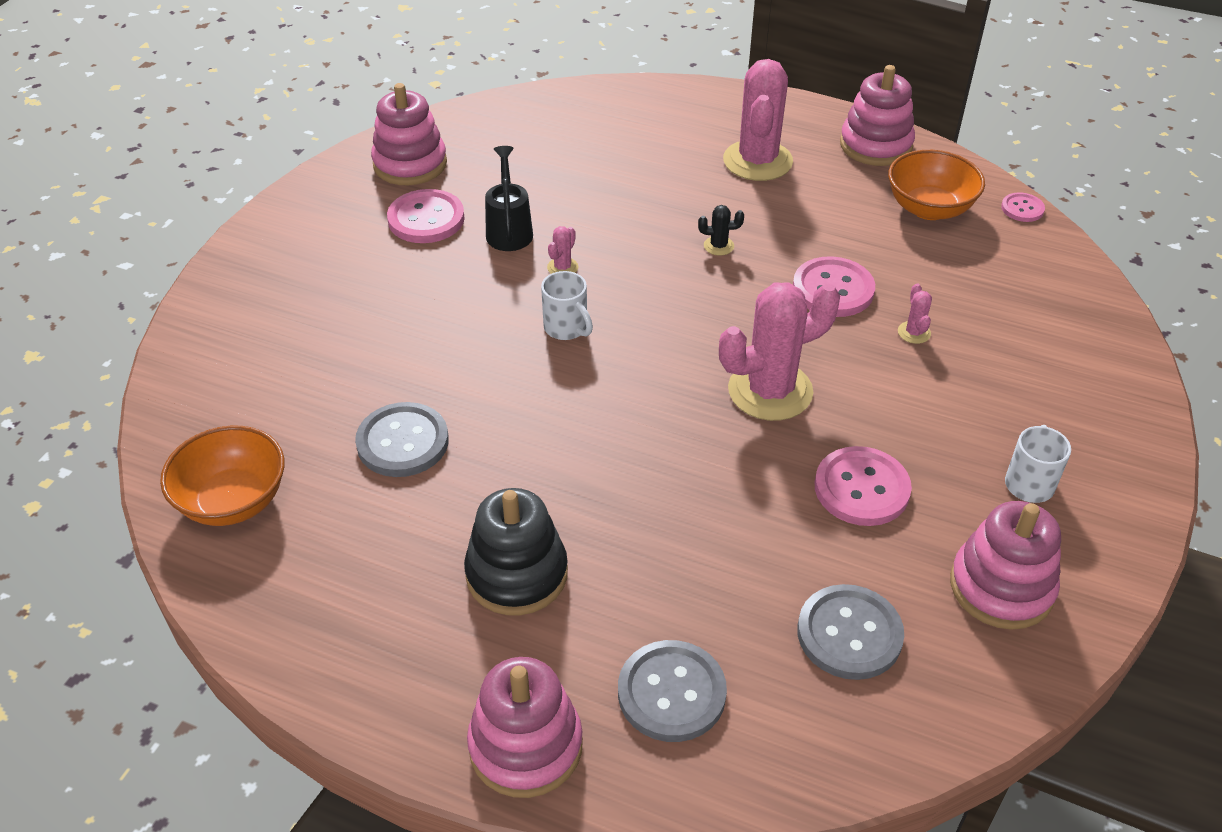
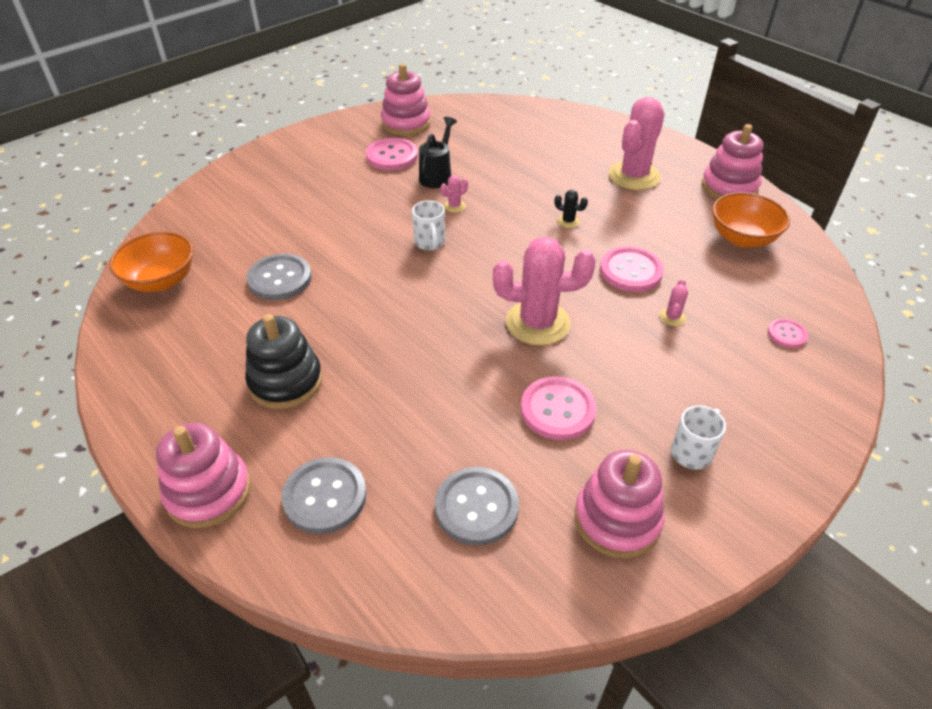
camera: 25 degrees right, 0 degrees up
pink button [1001,193,1045,222] -> pink button moved to [768,319,808,348]

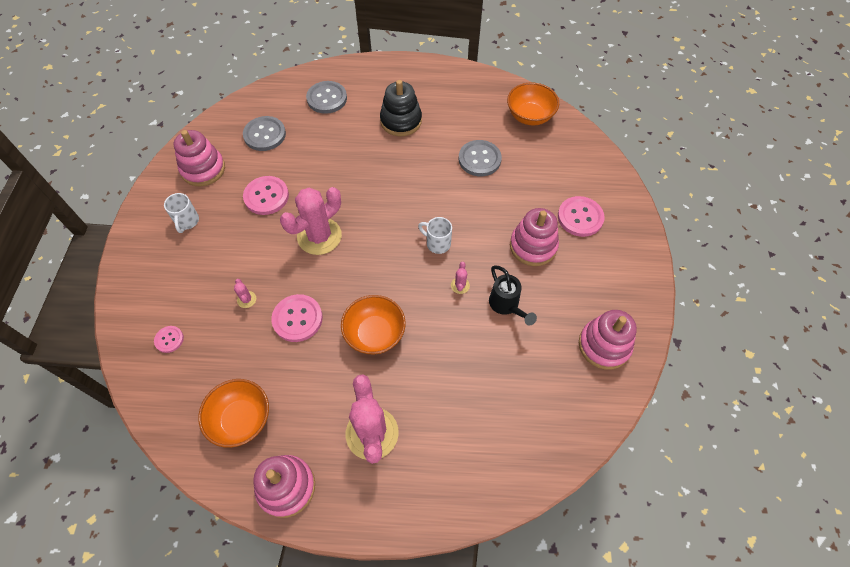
camera: 135 degrees right, 15 degrees up
pink stacking toy [156,423,251,528] -> pink stacking toy moved to [510,208,559,266]
pink button [366,137,418,171] -> pink button moved to [558,196,604,237]
black cactus [555,190,588,228] -> orange bowl [341,295,406,354]

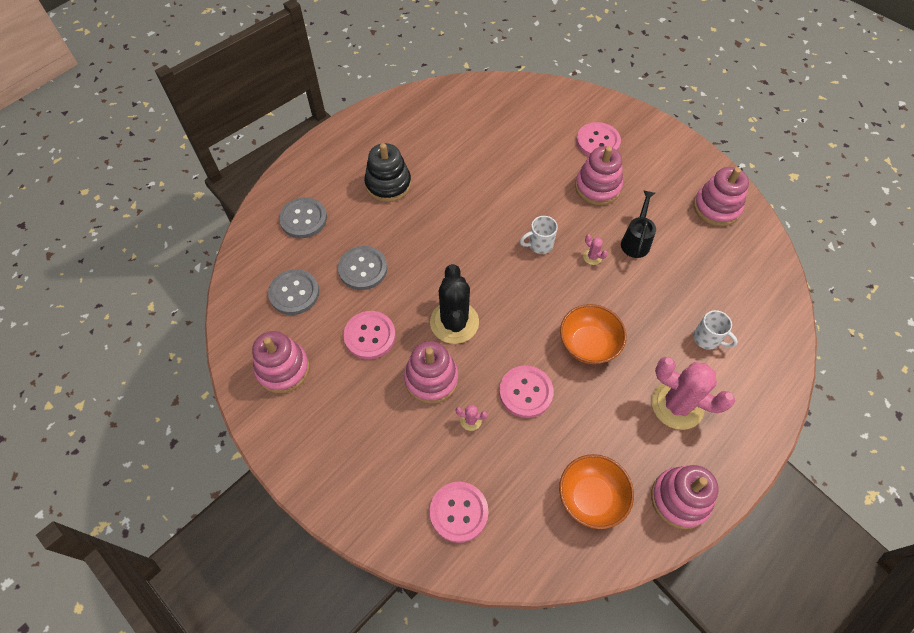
camera: 50 degrees left, 0 degrees up
pink button [154,326,184,353] -> pink button [430,482,488,543], size x1.81
white mug [164,193,199,233] -> white mug moved to [693,310,738,350]
pink cactus [280,187,342,255] -> black cactus [430,264,479,344]
grey button [459,140,502,176] -> grey button moved to [338,246,387,290]
black watering can [489,265,537,326] -> black watering can turned 90 degrees counterclockwise [621,190,656,258]
orange bowl [507,82,559,125] -> none
none -> pink stacking toy [404,341,459,404]

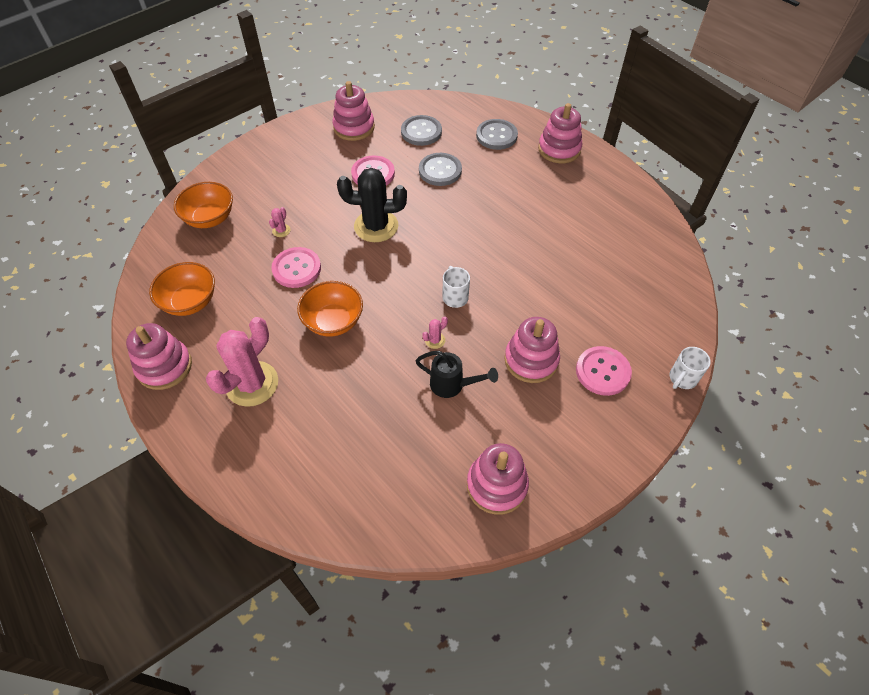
camera: 95 degrees right, 5 degrees down
black stacking toy [364,143,411,202] -> none
pink stacking toy [404,341,459,404] -> pink stacking toy moved to [538,103,582,163]
pink button [430,482,488,543] -> orange bowl [174,182,233,228]
white mug [693,310,738,350] -> white mug moved to [670,347,711,389]

